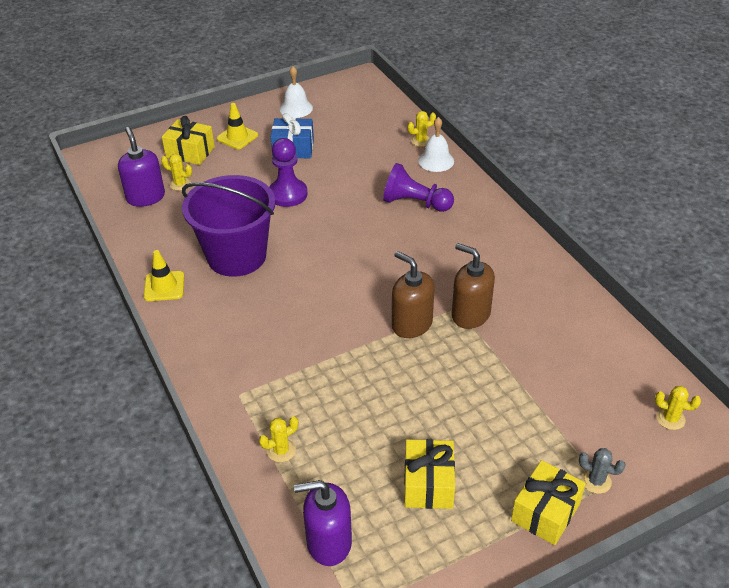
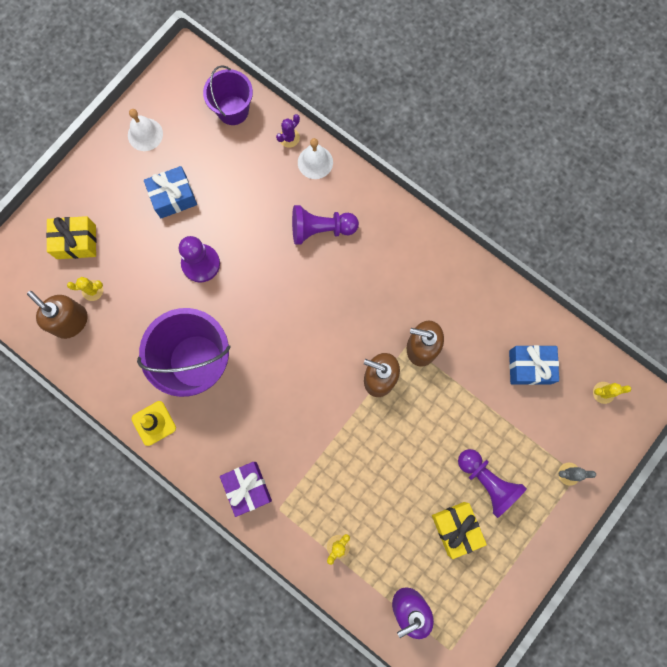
camera: 25 degrees left, 35 degrees up
purple soap dispenser [118,127,165,207] -> brown soap dispenser [27,291,88,339]
yellow traffic cone [217,103,258,149] -> none
yellow cactus [408,111,436,147] -> purple cactus [276,114,300,148]
yellow gift [511,460,586,545] -> none
none -> purple bucket [203,65,253,125]
none -> purple gift [220,462,272,517]
none -> purple pawn [458,449,527,518]
none -> blue gift [509,345,559,385]

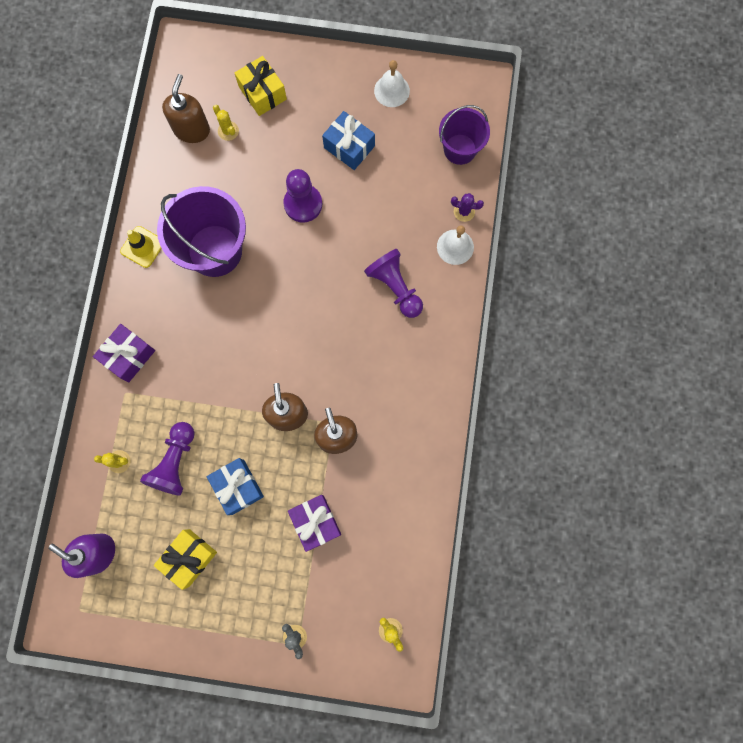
camera: 60 degrees right, 0 degrees up
purple pawn [458,449,527,518] -> purple pawn moved to [140,422,194,496]
blue gift [509,345,559,385] -> blue gift moved to [207,458,264,515]
none -> purple gift [288,495,341,552]

